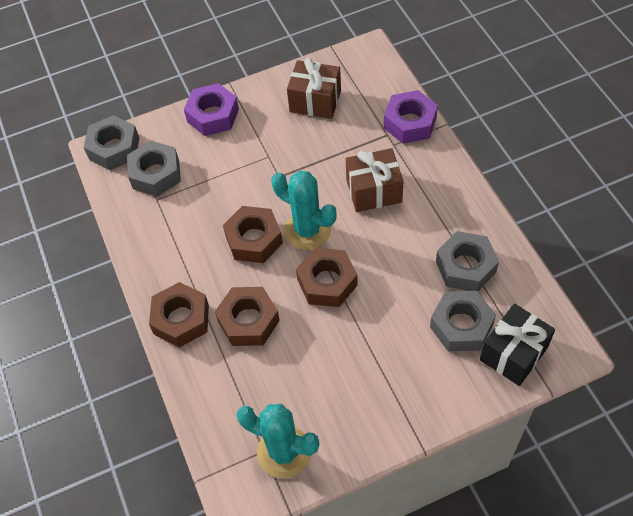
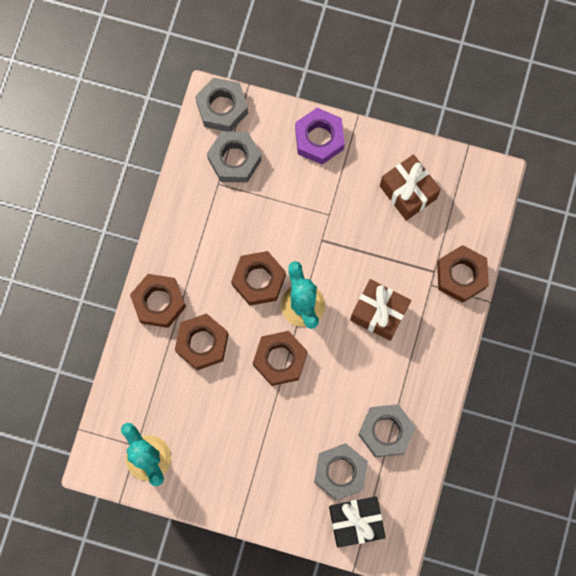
camera: 35 degrees right, 20 degrees up
purple nut [384,90,438,144] -> brown nut [437,245,489,303]

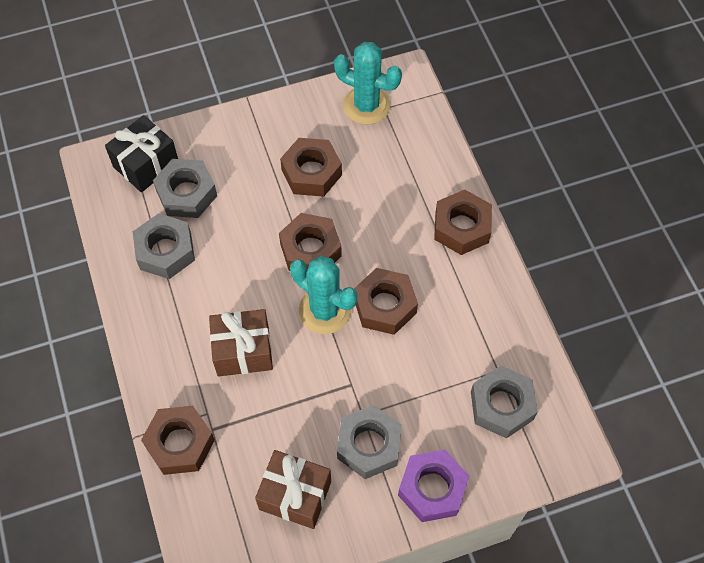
camera: 145 degrees right, 15 degrees down
brown nut [175,313,229,370] -> brown nut moved to [280,138,342,197]
grey nut [195,77,248,132] -> grey nut moved to [337,405,402,479]

